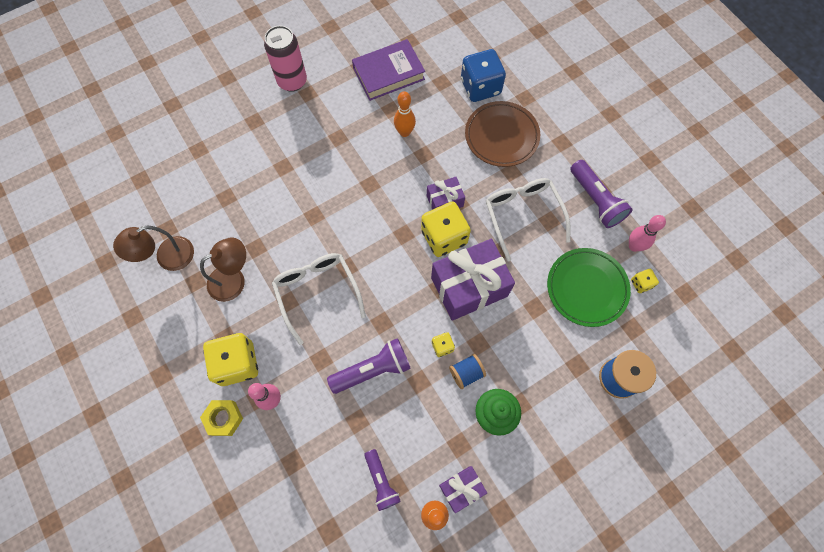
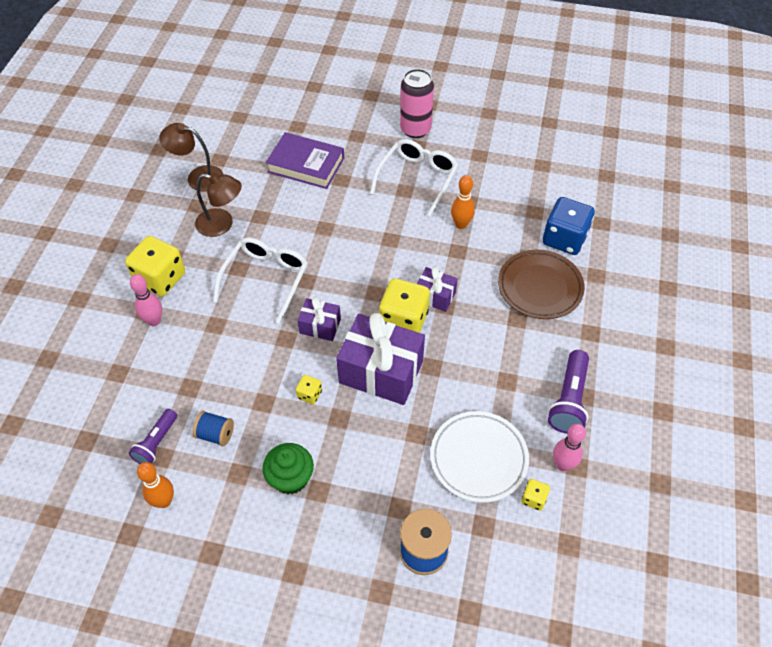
camera: 45 degrees right, 15 degrees down
yellow nut [200,400,243,436] -> none
purple flashlight [327,338,411,394] -> none
purple book [352,39,425,101] -> purple book moved to [266,132,344,189]
purple gift [439,466,487,513] -> purple gift moved to [297,297,341,341]
blue spool [449,354,486,389] -> blue spool moved to [193,411,234,446]
white glasses [486,178,571,262] -> white glasses moved to [370,139,458,216]
green plate [547,248,631,327] -> white plate [430,411,529,503]

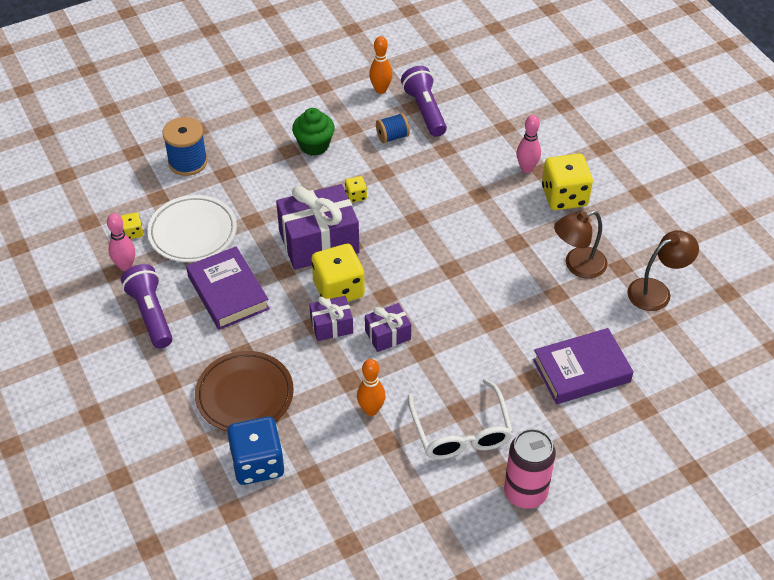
camera: 140 degrees right, 5 degrees down
purple flashlight [129,409,177,464] -> purple flashlight [401,66,447,137], size x1.51
white glasses [213,237,308,324] -> none
purple gift [297,297,341,341] -> purple gift moved to [365,303,411,352]
none -> purple book [186,246,270,330]

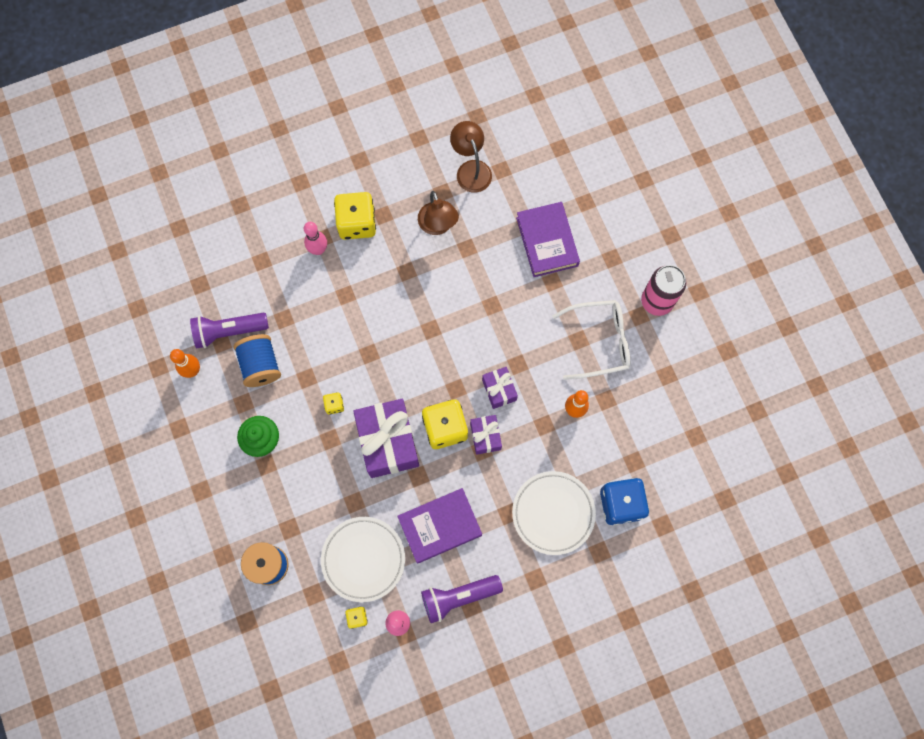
camera: 85 degrees left, 25 degrees up
brown plate [195,351,294,431] -> white plate [512,471,596,555]
blue spool [376,113,410,143] -> blue spool [233,334,281,387], size x1.60

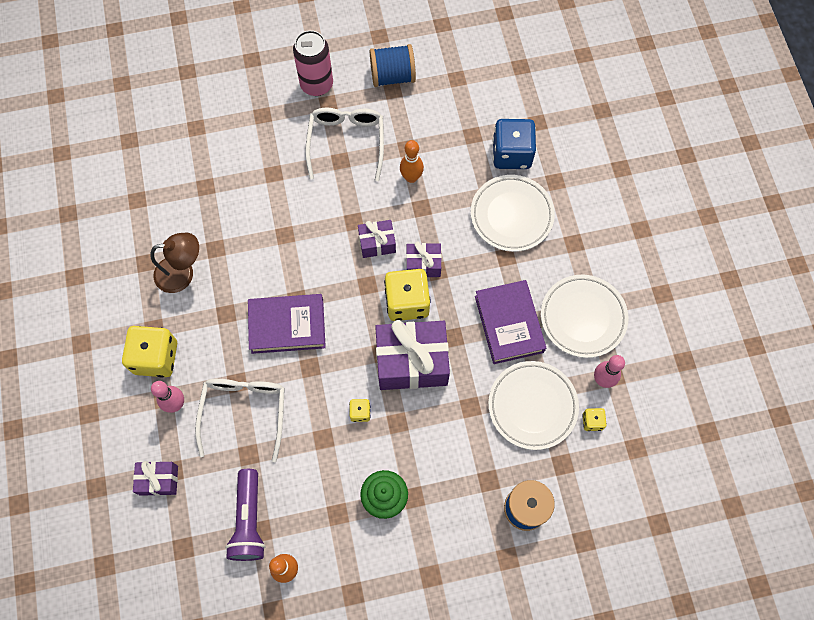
camera: 80 degrees left, 5 degrees down
blue spool [233,334,281,387] -> blue spool moved to [370,44,416,87]
purple flashlight [421,575,503,623] -> white plate [541,275,628,358]
brown lamp [450,121,492,193] -> none
purple book [516,202,580,277] -> purple book moved to [248,294,326,354]
none -> purple gift [133,461,178,496]
none -> white glasses [195,379,285,462]

